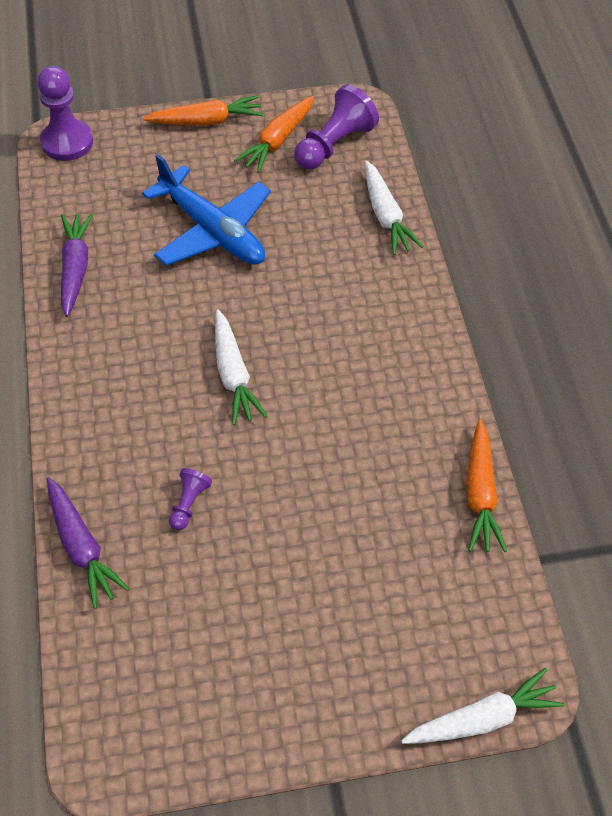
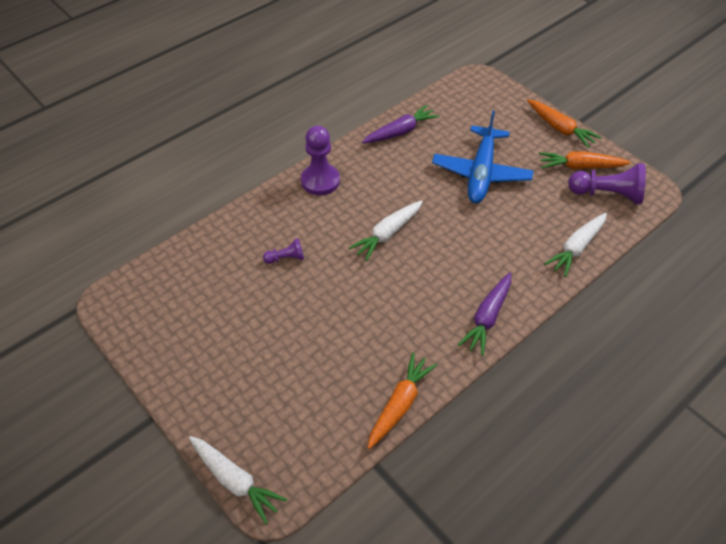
camera: 60 degrees right, 5 degrees down
purple pawn [37,66,93,161] -> purple pawn moved to [301,126,340,195]
purple carrot [47,477,130,609] -> purple carrot moved to [458,272,511,356]
orange carrot [466,420,507,552] -> orange carrot turned 150 degrees clockwise [368,352,437,449]

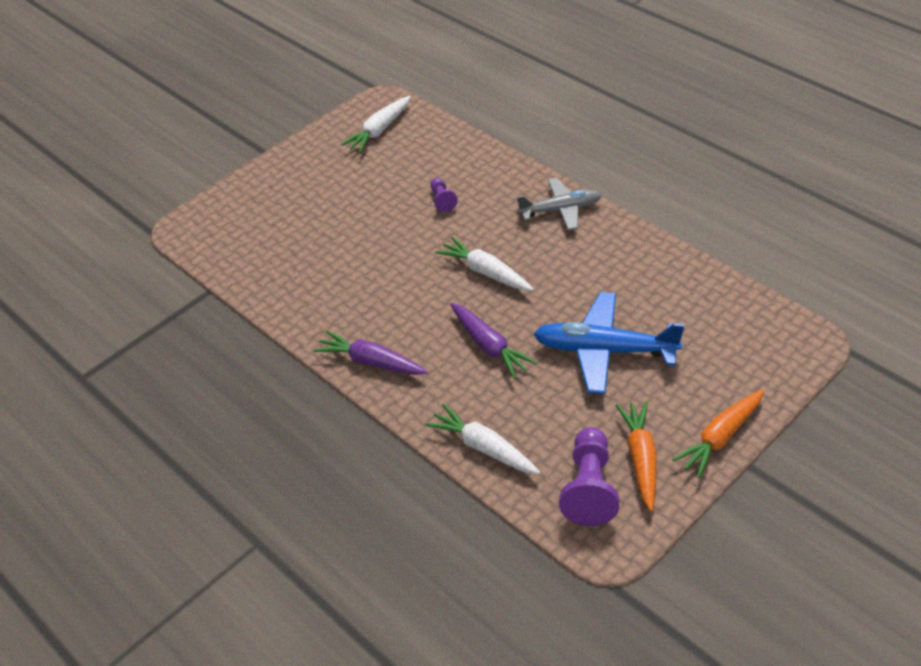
camera: 90 degrees right, 5 degrees down
white carrot [189,436,287,524] -> white carrot moved to [341,96,411,153]
purple pawn [301,126,340,195] -> grey plane [517,178,602,230]
purple carrot [362,105,439,143] -> purple carrot moved to [450,303,537,379]
orange carrot [368,352,437,449] -> none

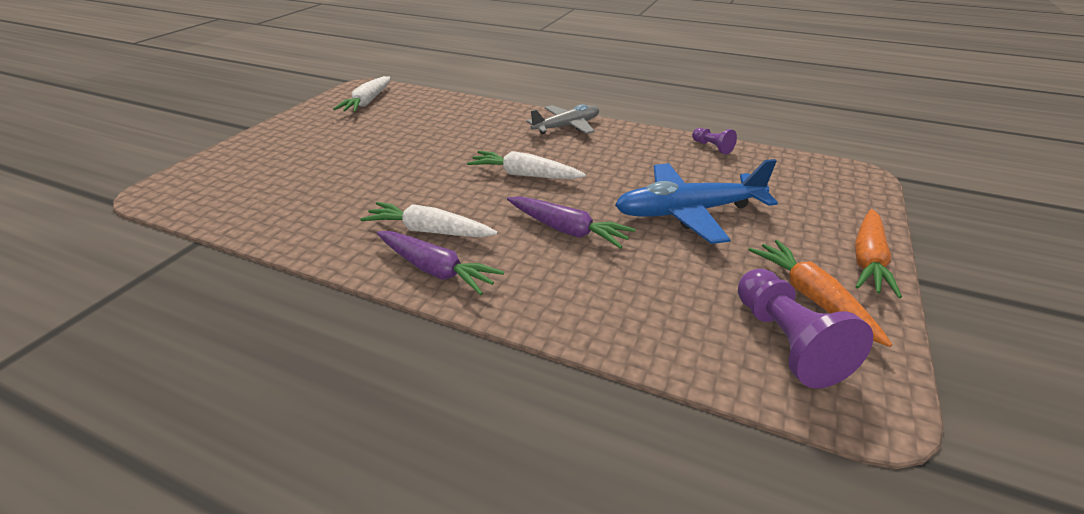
camera: 25 degrees left, 10 degrees down
purple carrot [313,330,428,375] -> purple carrot turned 150 degrees counterclockwise [377,231,504,295]
white carrot [425,404,540,474] -> white carrot moved to [360,202,498,237]
purple pawn [431,178,458,212] -> purple pawn moved to [692,128,737,154]

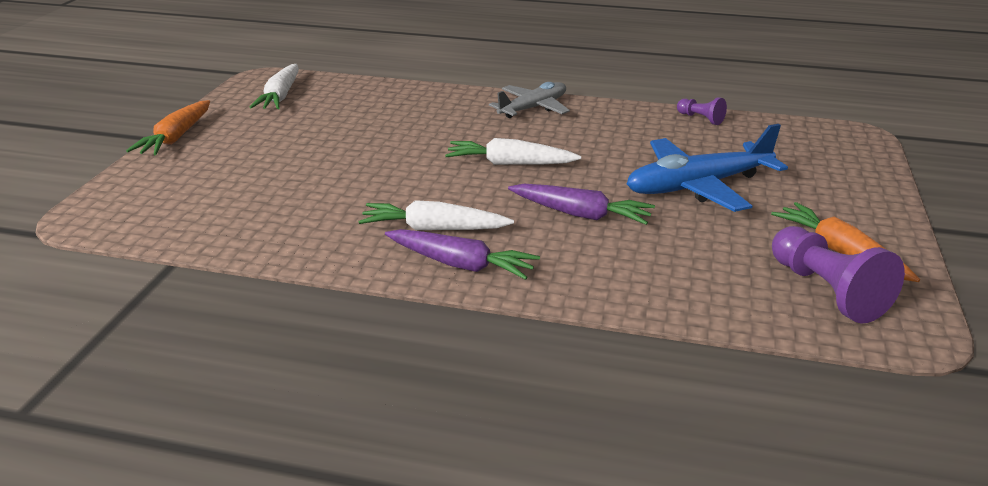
camera: 10 degrees left, 5 degrees down
orange carrot [855,209,902,298] -> orange carrot moved to [126,100,210,155]

